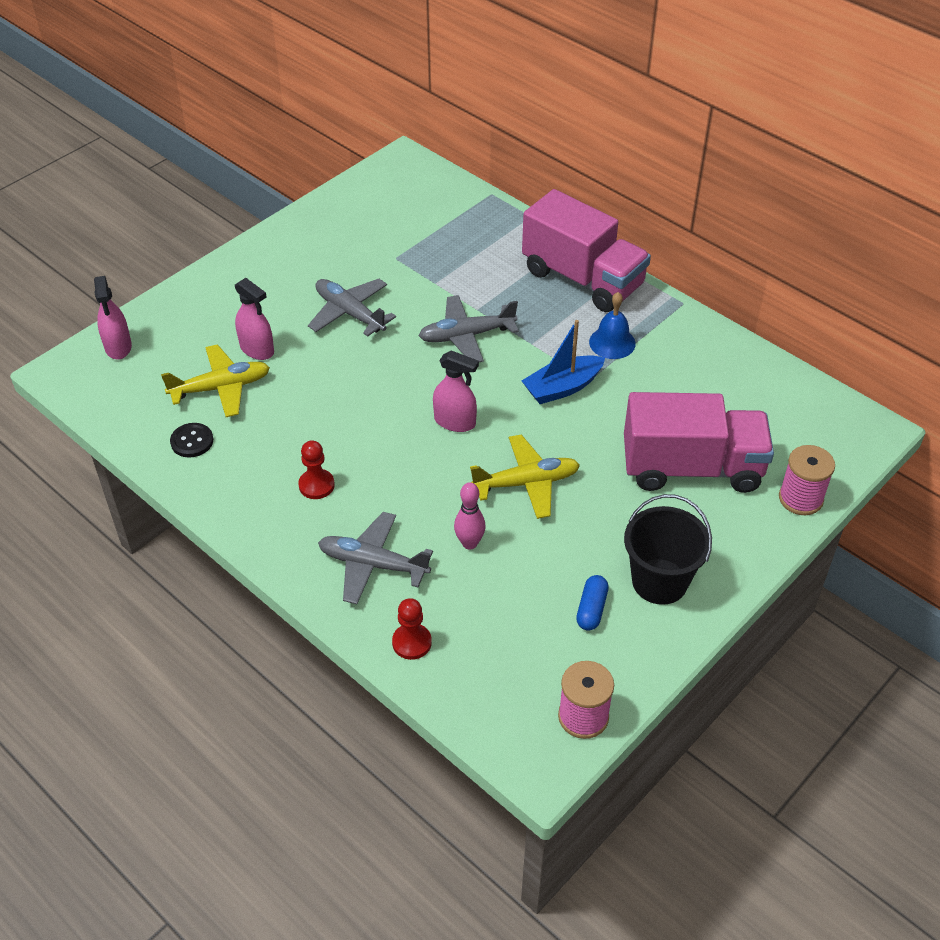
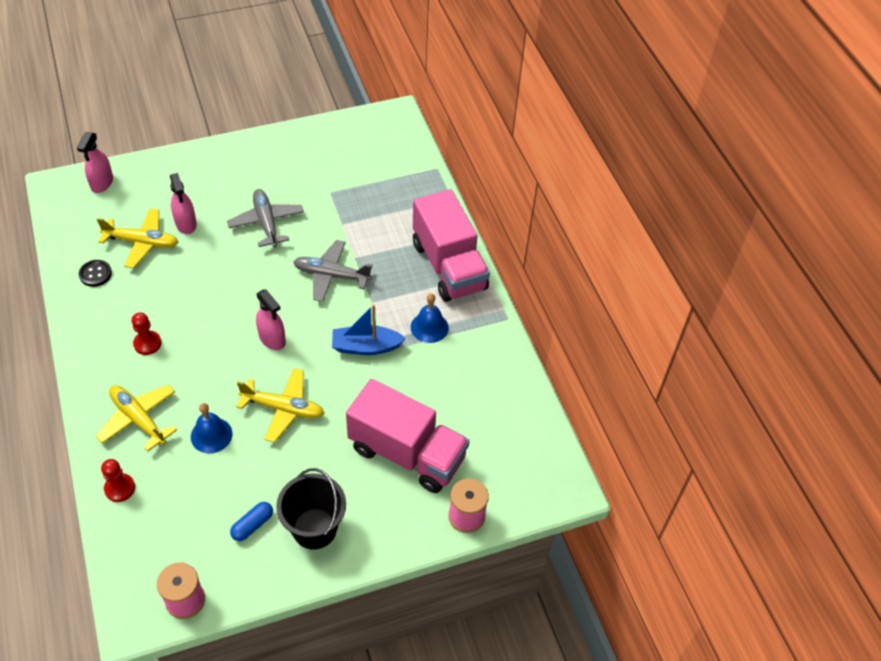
camera: 25 degrees right, 5 degrees up
grey plane [318,512,433,604] -> yellow plane [96,385,177,451]
pink bowling pin [454,482,486,550] -> blue bell [191,403,232,453]

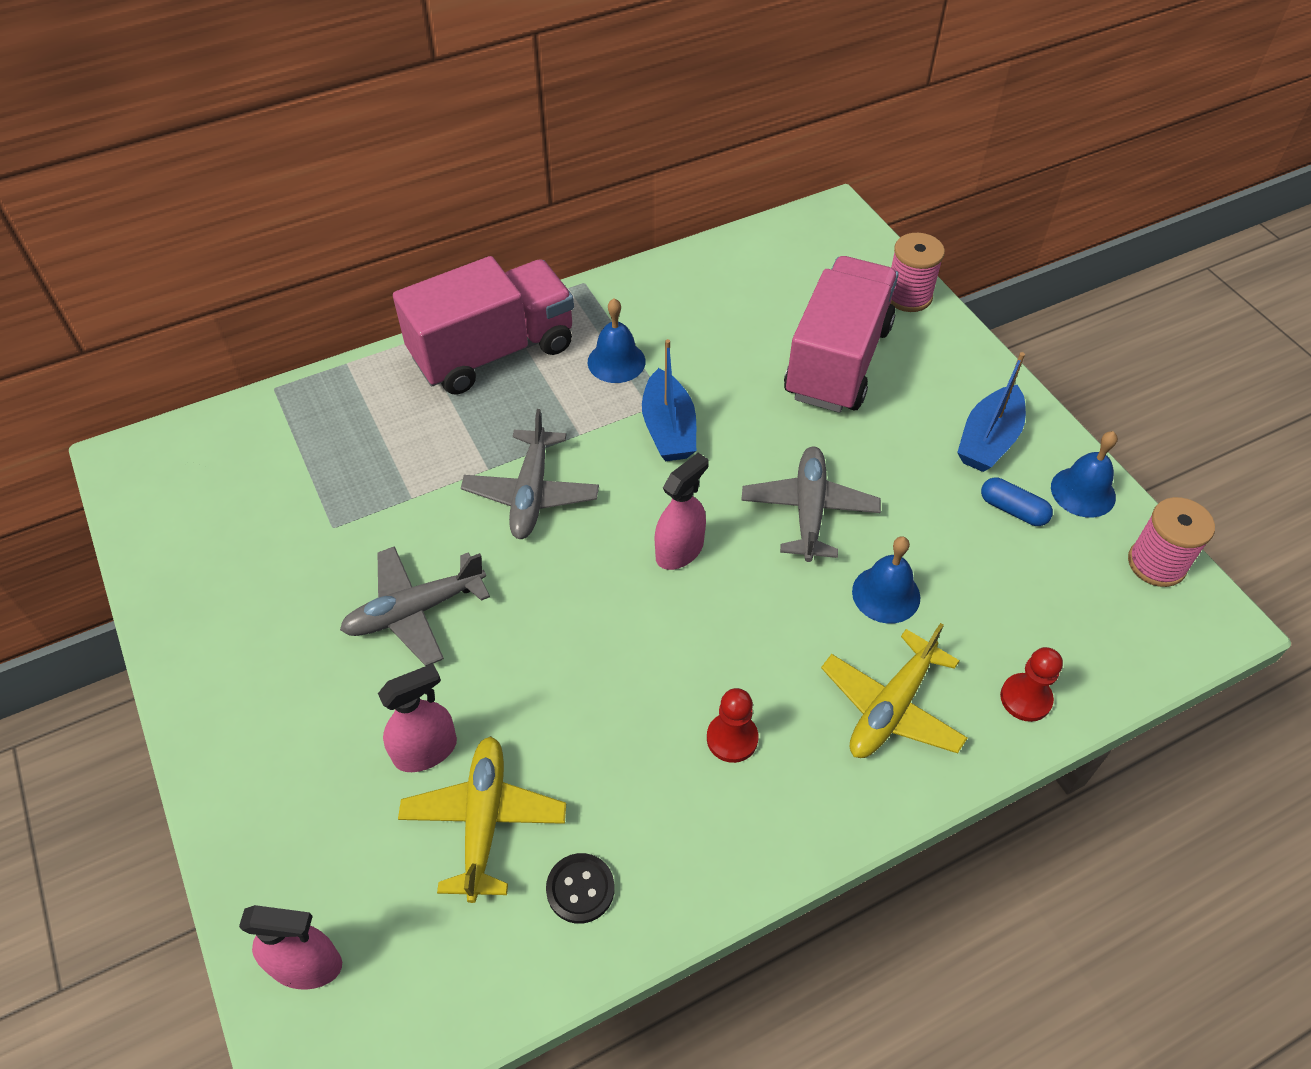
camera: 95 degrees left, 0 degrees up
yellow plane [237,368,324,442] -> grey plane [741,446,881,562]
black bucket [276,468,346,549] -> blue boat [957,352,1026,472]
none -> blue bell [1051,431,1118,518]

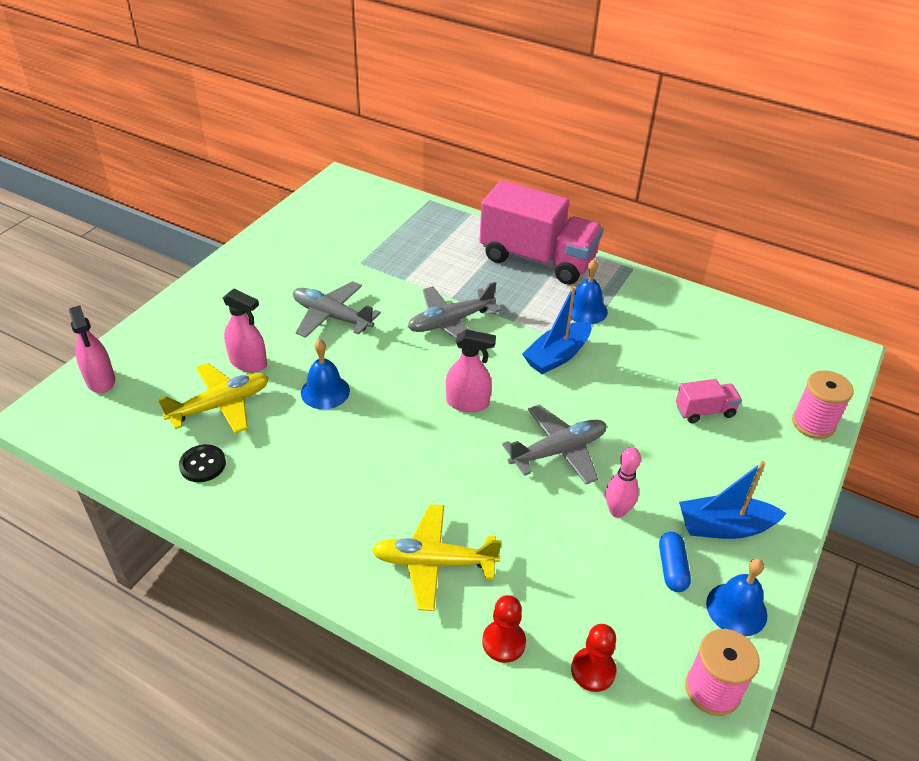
camera: 55 degrees right, 10 degrees down
red pawn [707,688,759,763] -> red pawn moved to [571,624,616,692]
pink truck [784,256,898,413] -> pink truck [676,379,742,423], size x0.43
blue bell [852,536,920,624] -> blue bell moved to [301,339,350,409]
none -> pink bowling pin [606,447,641,518]

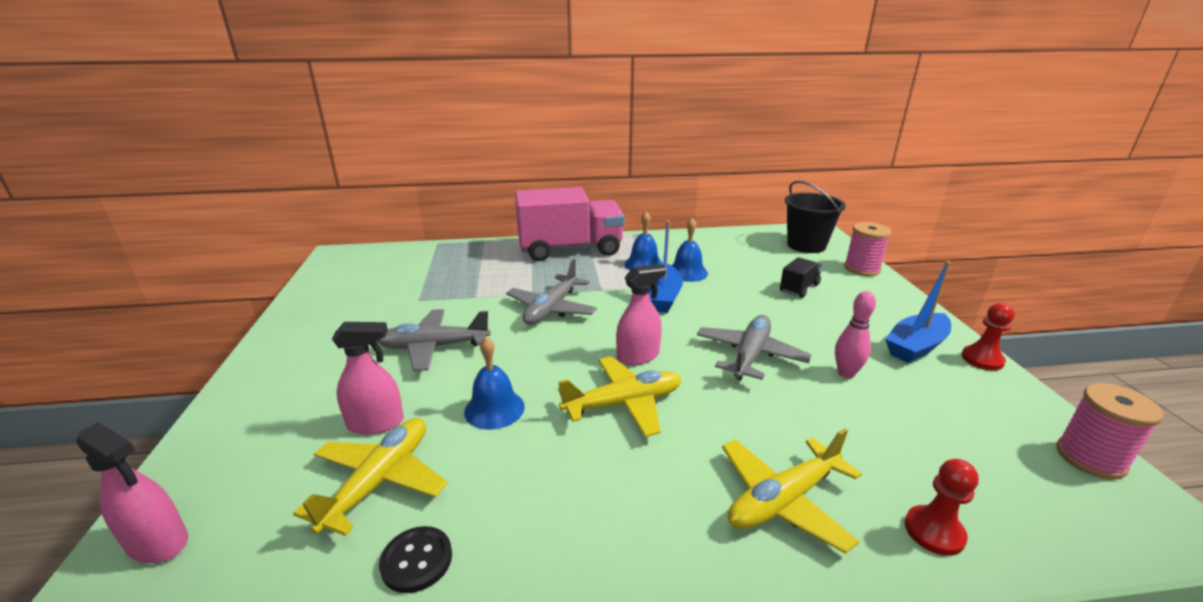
camera: 35 degrees left, 15 degrees down
red pawn [571,624,616,692] -> red pawn moved to [961,303,1015,371]
blue capsule [659,532,691,592] -> none
pink truck [676,379,742,423] -> black truck [780,257,823,298]
blue bell [706,559,768,636] -> blue bell moved to [672,218,708,282]
none -> yellow plane [558,356,682,437]
none -> black bucket [785,180,846,253]

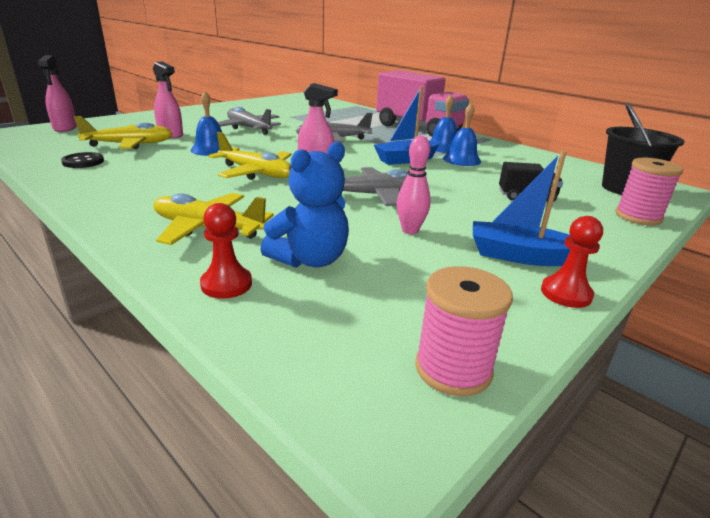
camera: 50 degrees right, 0 degrees up
none -> blue teddy bear [260,142,349,268]

